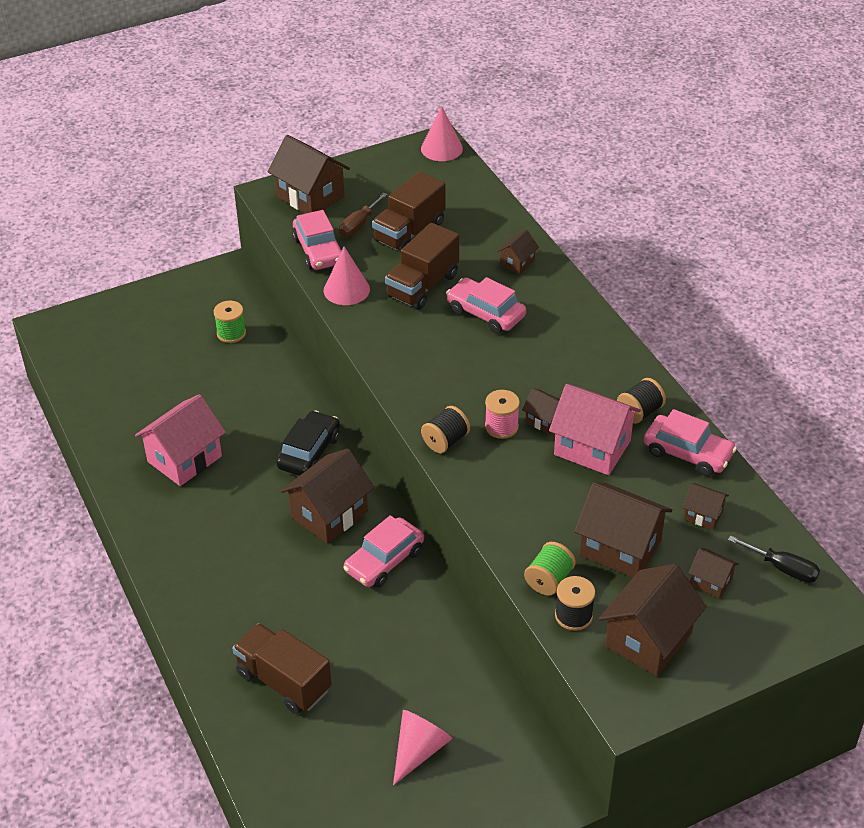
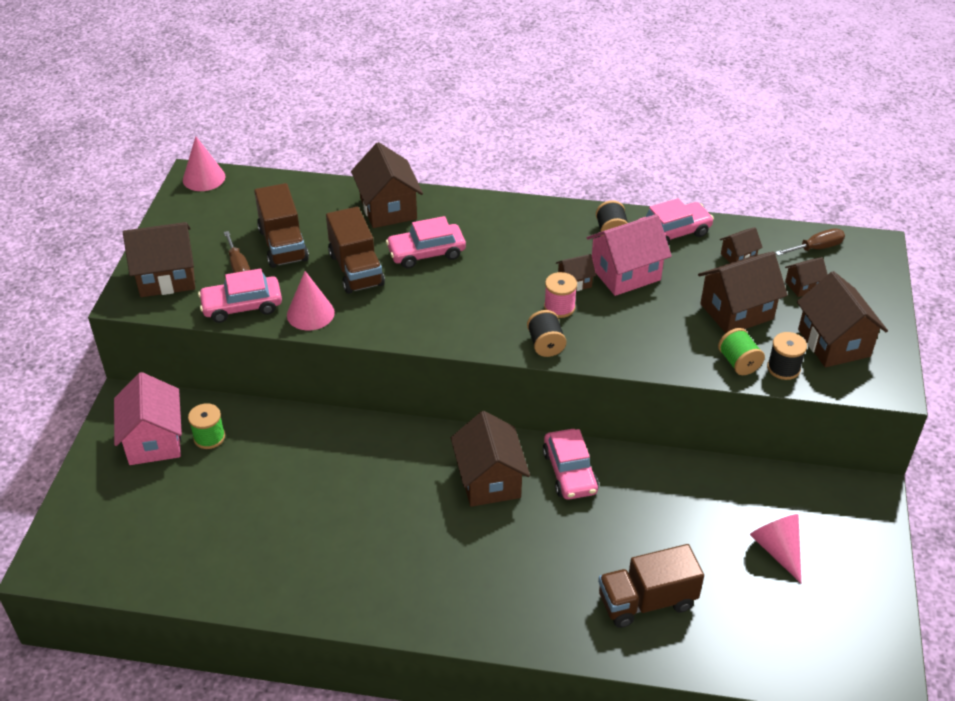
camera: 55 degrees left, 0 degrees up
pink house [135,394,226,486] -> pink house moved to [114,372,182,465]
black car [276,410,340,476] -> none
pink car [292,210,342,270] -> pink car turned 150 degrees clockwise [198,269,282,323]
brown house [497,230,539,274] -> brown house [351,142,423,228], size x1.99
black screwdriver [728,535,820,583] -> brown screwdriver [775,228,845,256]

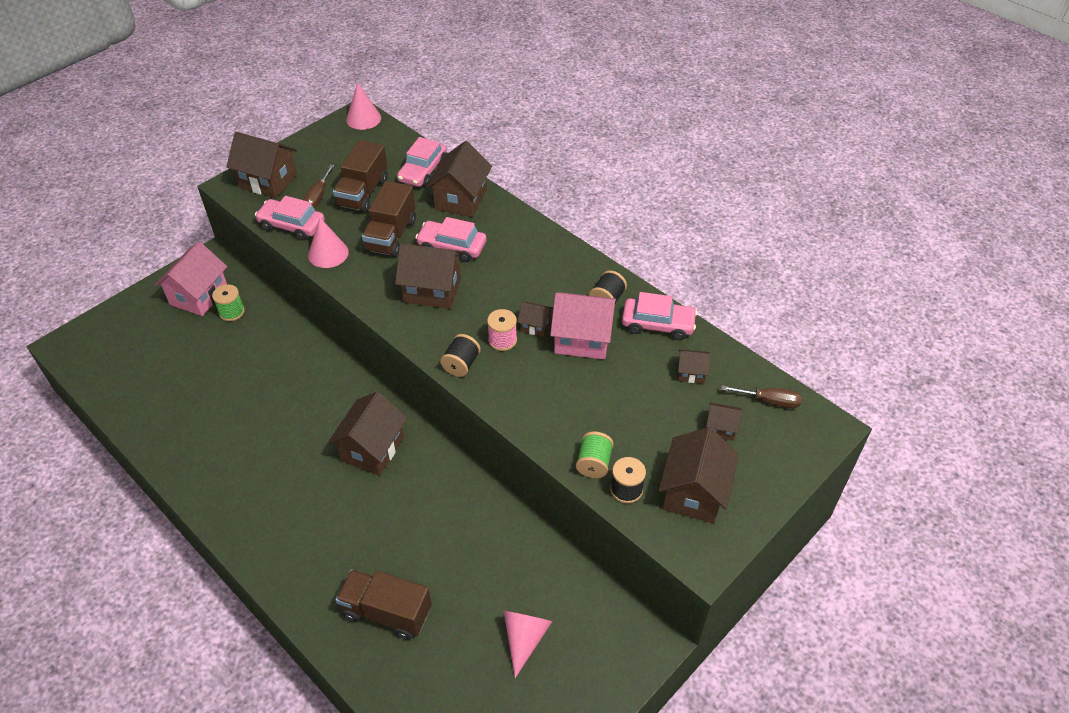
camera: 35 degrees right, 5 degrees up
pink car [543,429,599,500] -> pink car moved to [397,137,447,187]
brown house [698,251,788,333] -> brown house moved to [395,243,464,309]

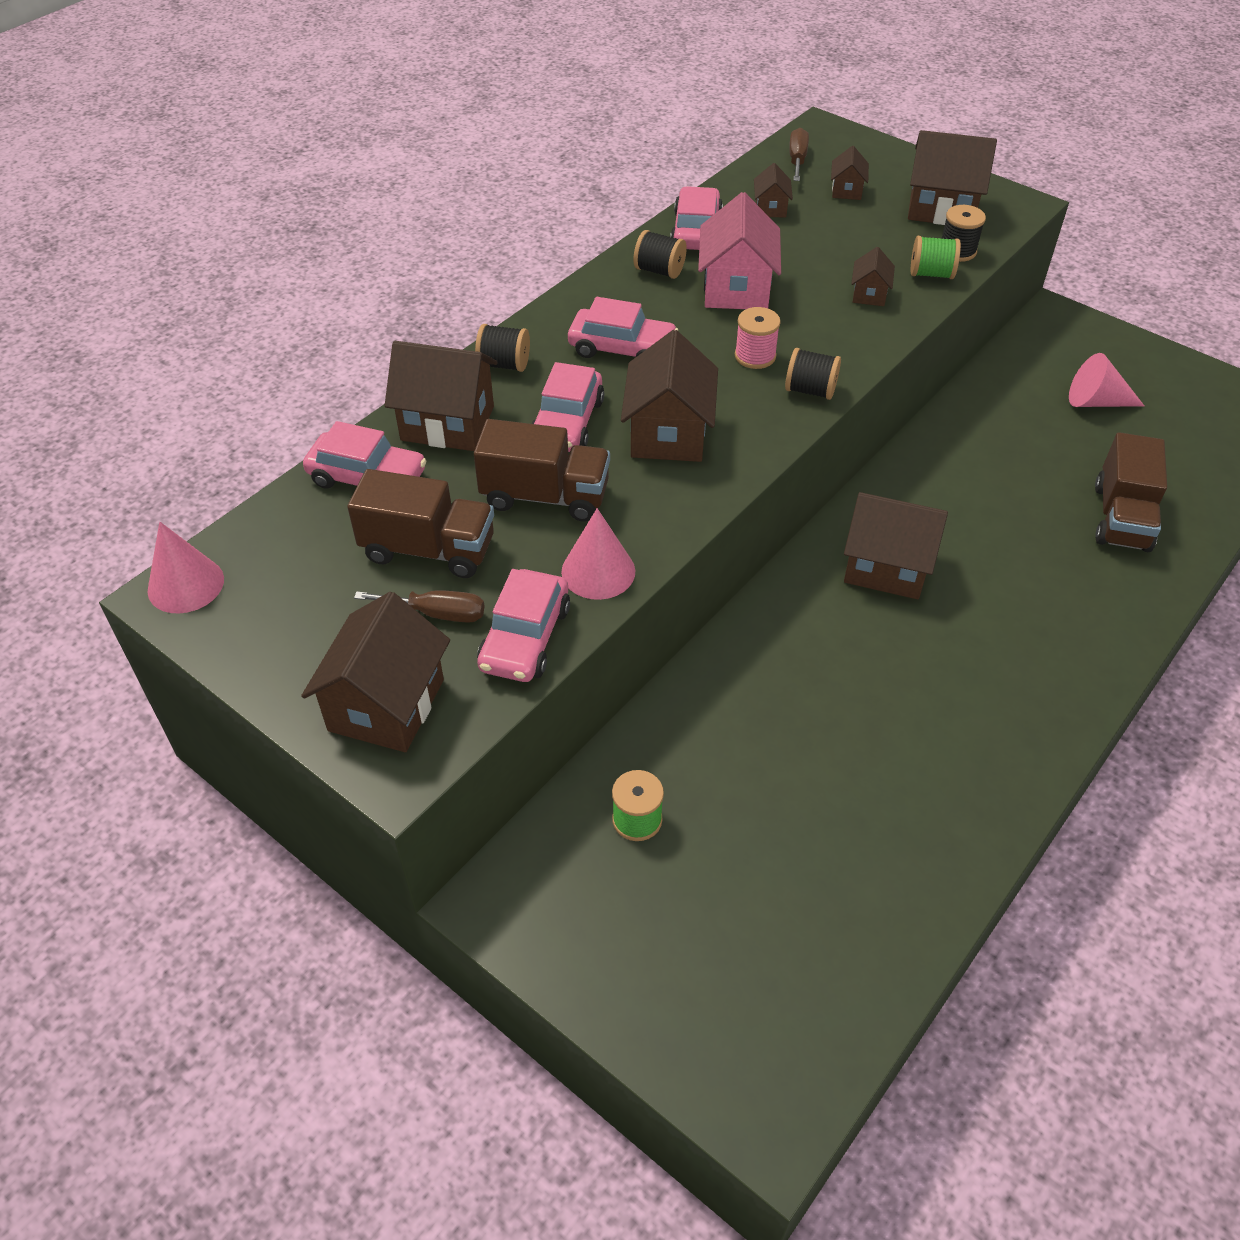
camera: 95 degrees left, 0 degrees up
pink house [155,241,227,316] -> none
brown house [517,302,553,337] -> brown house moved to [851,247,895,306]
none -> black spool [475,324,530,372]
none -> pink car [568,297,678,358]

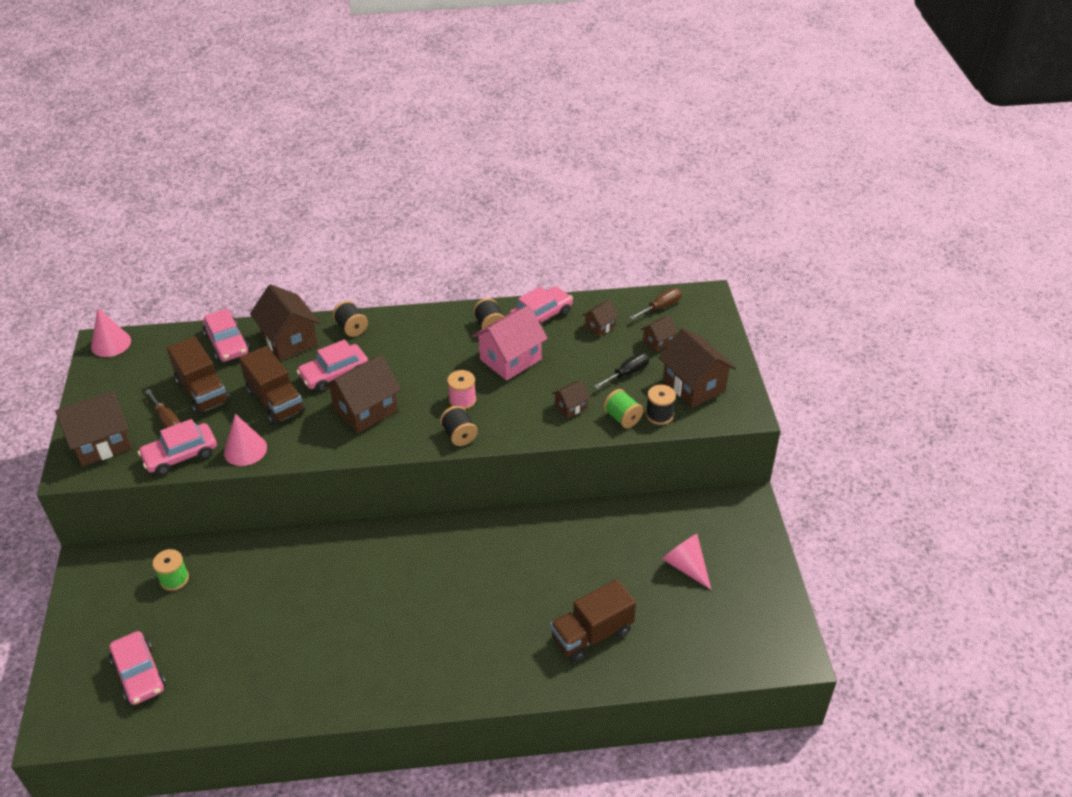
camera: 45 degrees right, 5 degrees down
pink car [568,297,678,358] -> pink car moved to [109,631,166,705]
brown house [844,492,948,599] -> none
none -> black screwdriver [594,353,650,389]

